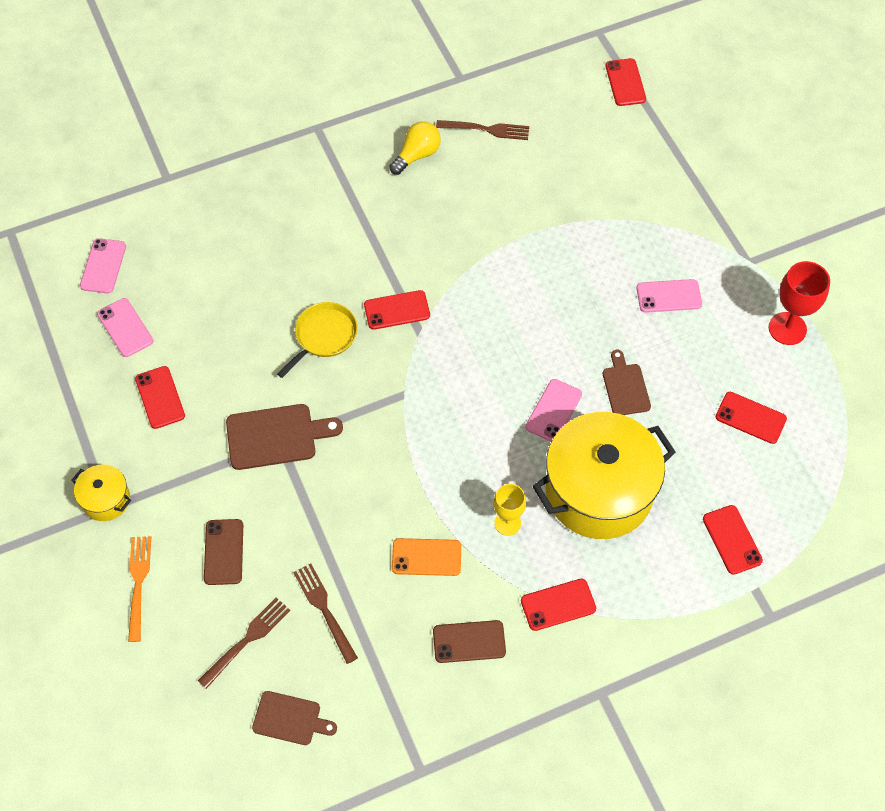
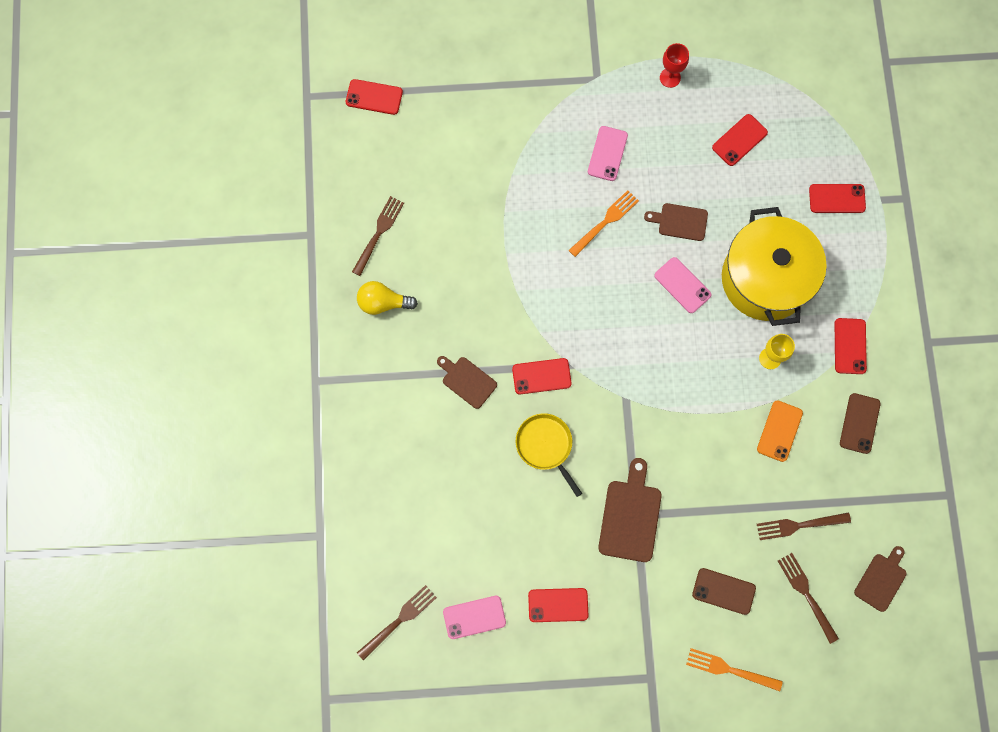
camera: 70 degrees left, 15 degrees up
yellow pot [72,465,131,521] -> none
pink phone [80,238,126,293] -> brown fork [357,585,437,661]
red phone [364,290,430,330] -> red phone turned 75 degrees clockwise [512,358,571,394]
yellow light bulb [390,121,441,175] -> yellow light bulb turned 60 degrees counterclockwise [357,281,418,315]
red goblet [769,261,830,345] -> red goblet [660,43,689,88], size x0.66
none -> brown cutting board [437,356,497,409]
none -> orange fork [568,190,639,257]

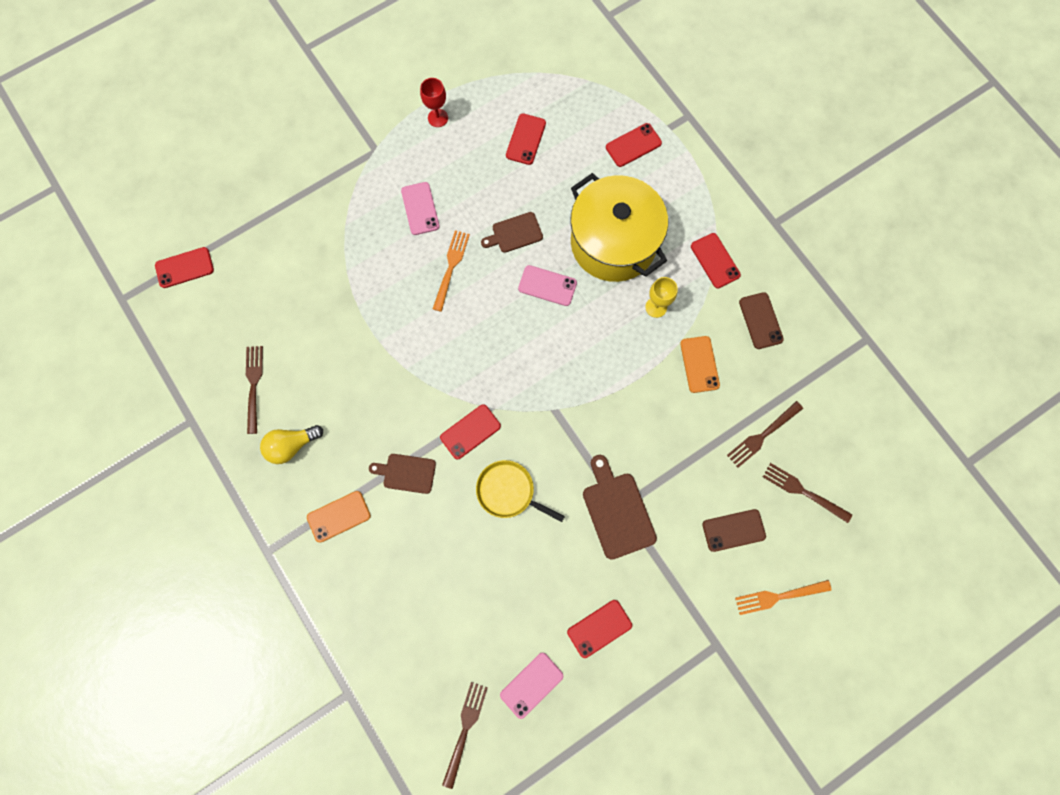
camera: 30 degrees left, 0 degrees up
brown cutting board [854,546,907,612] -> none
none -> orange phone [307,491,371,543]

